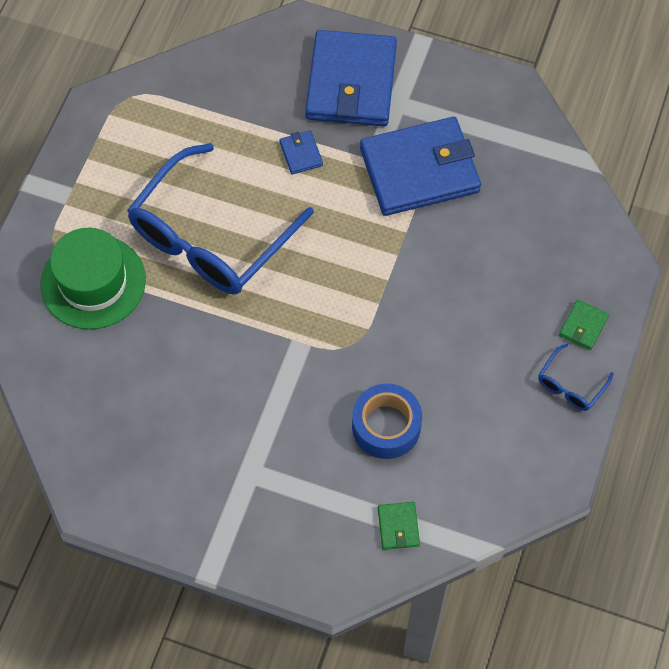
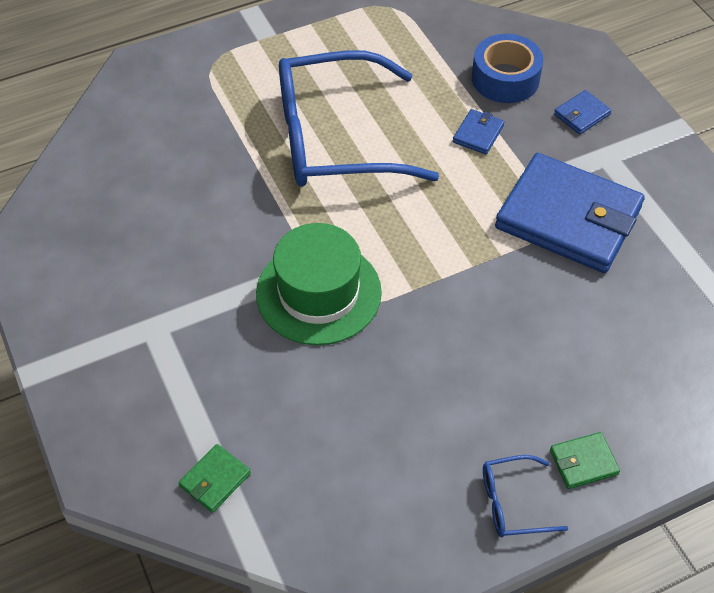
camera: 45 degrees right, 10 degrees down
green hat [40,228,146,330] -> green hat moved to [256,223,382,345]
blue wallet [305,30,397,126] -> blue wallet [554,90,612,134], size x0.40
blue tape [352,384,422,459] -> blue tape moved to [472,34,544,103]

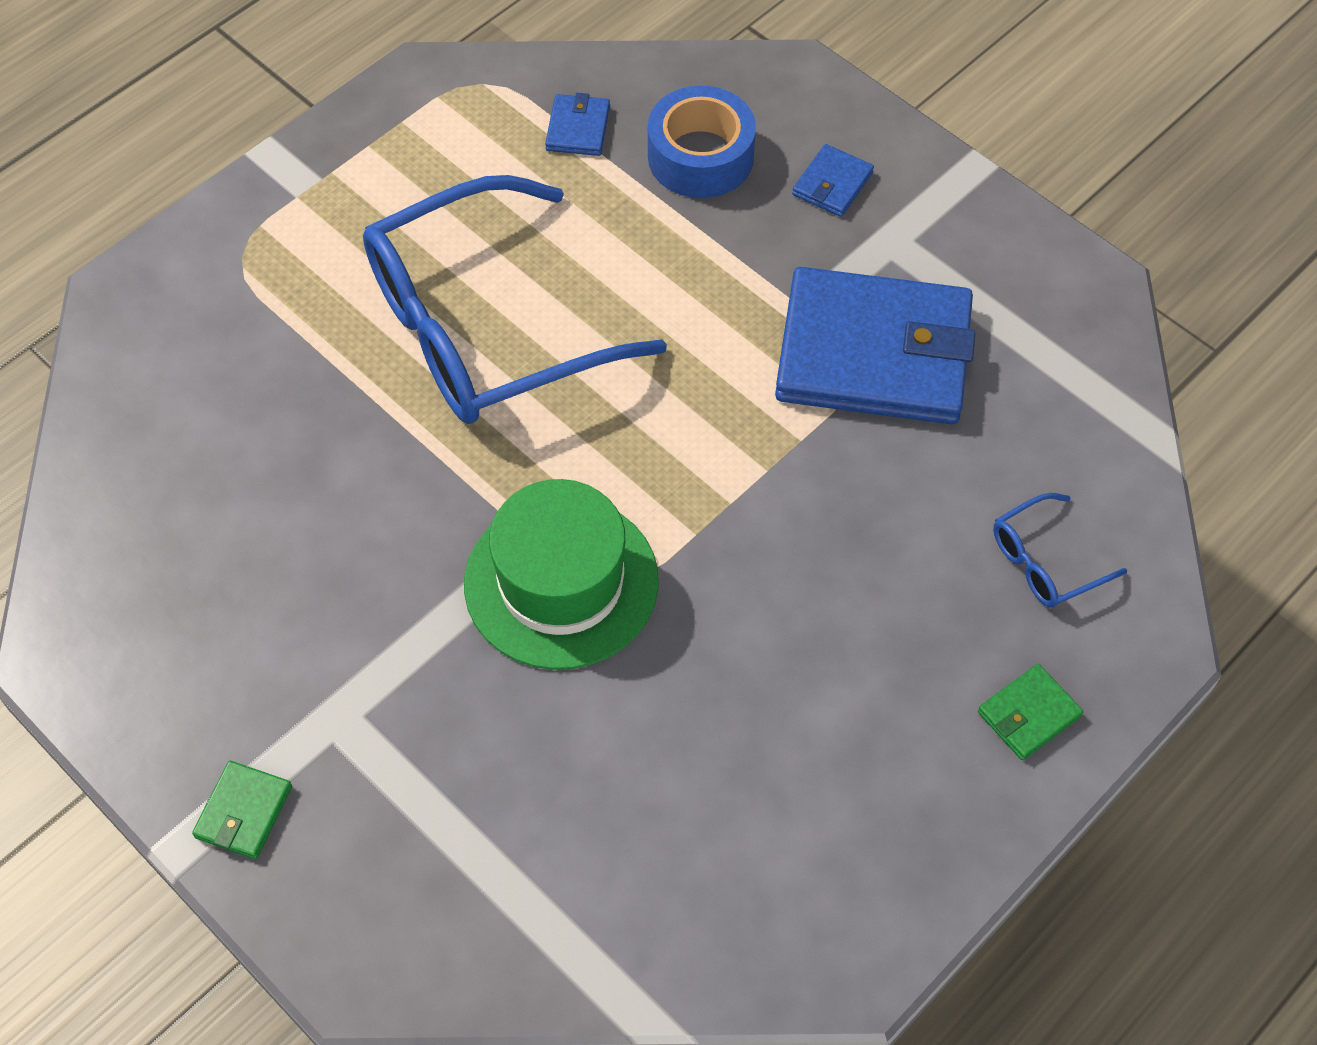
camera: 20 degrees left, 5 degrees up
green wallet [179,444,251,513] -> green wallet moved to [192,761,292,859]
blue wallet [453,109,505,154] -> blue wallet moved to [545,93,610,156]
blue glasses [483,455,568,537] -> blue glasses moved to [993,493,1127,608]

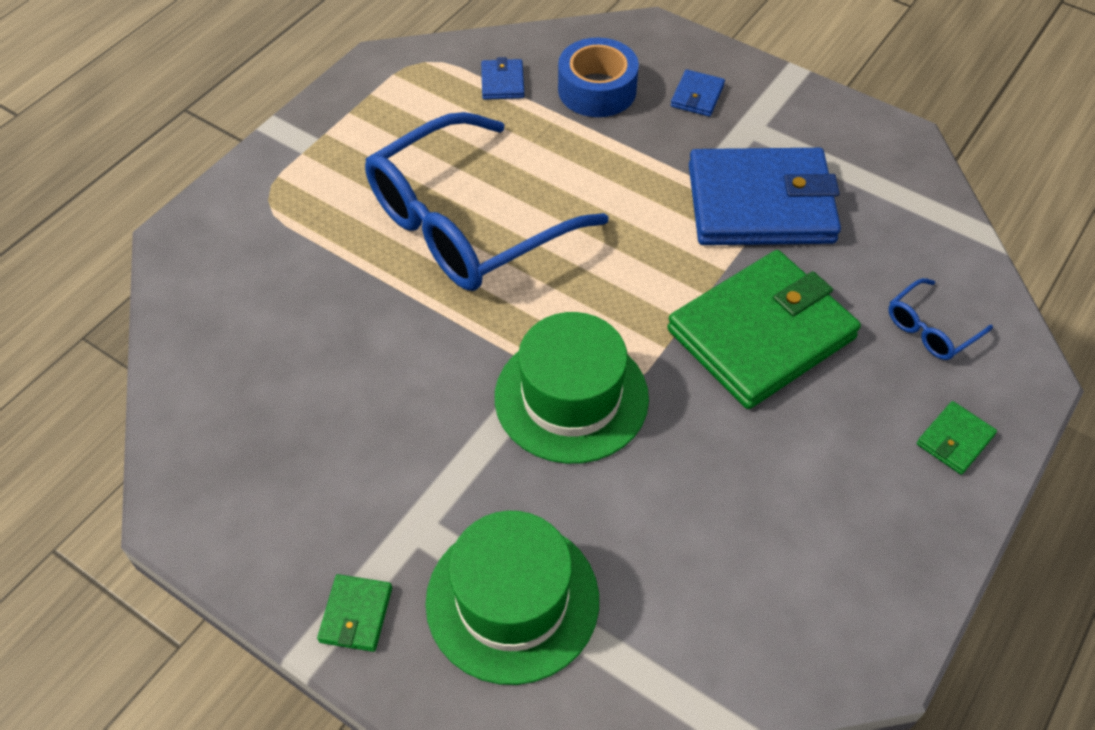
camera: 10 degrees left, 5 degrees down
none -> green hat [425,511,599,685]
none -> green wallet [667,250,861,409]

